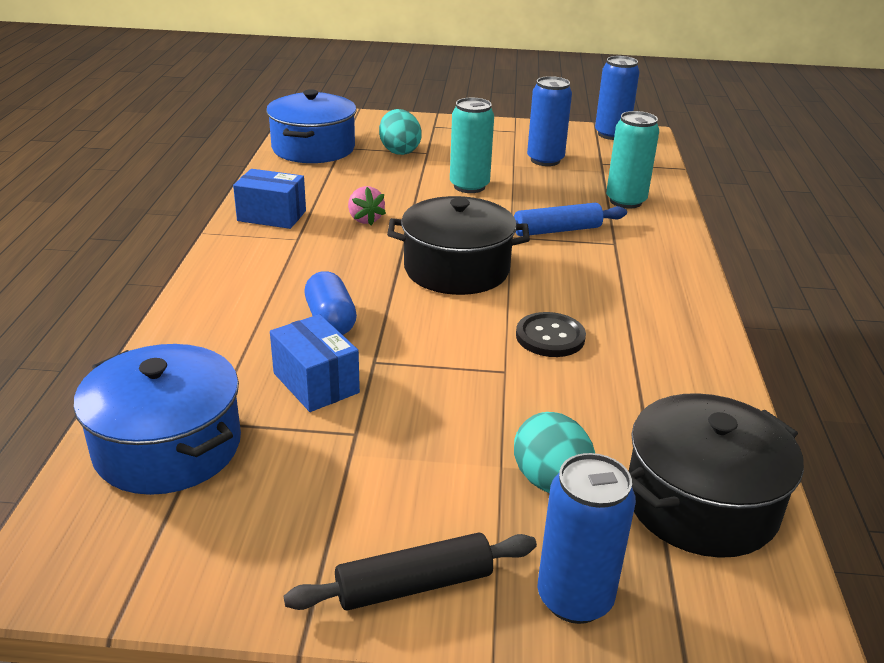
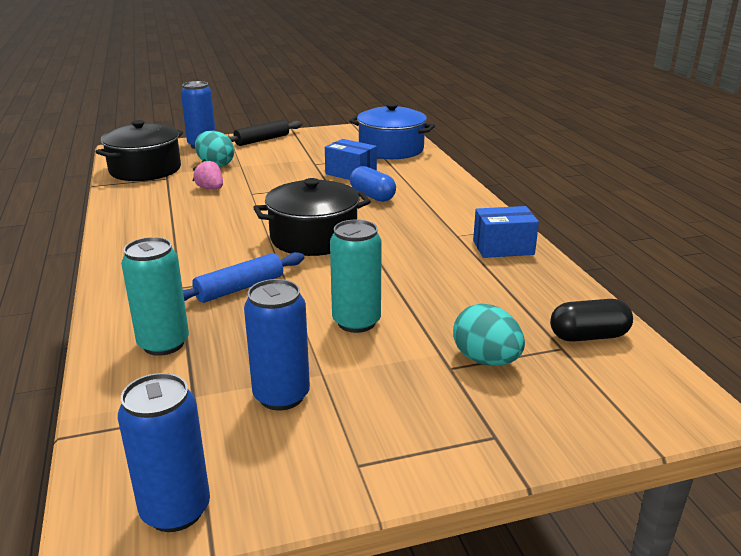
camera: 160 degrees right, 5 degrees down
blue pot [266,89,357,163] -> black capsule [550,299,633,342]
pink strawberry [348,186,386,225] -> pink strawberry moved to [193,159,223,189]
black button [516,312,586,357] -> none

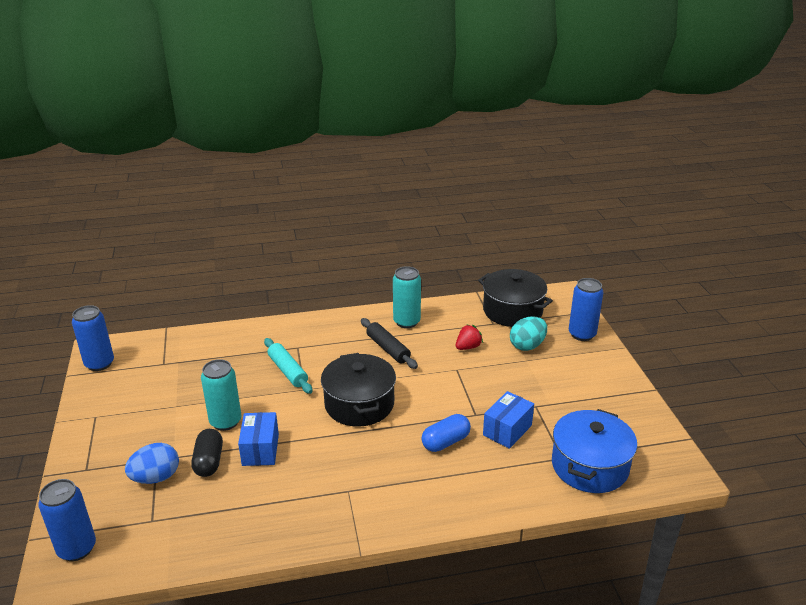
camera: 95 degrees right, 5 degrees up
turquoise can [121,237,189,356] -> turquoise can moved to [393,266,421,328]
blue rolling pin [183,252,304,303] -> turquoise rolling pin [264,338,312,394]
pink strawberry [193,159,223,189] -> red strawberry [456,324,483,350]
black rolling pin [228,120,302,146] -> black rolling pin moved to [361,318,418,369]
blue can [244,279,310,410] -> blue can moved to [38,479,96,561]
turquoise egg [453,303,525,366] -> blue egg [125,443,179,484]
blue box [473,206,539,258] -> blue box moved to [238,412,279,466]
black capsule [550,299,633,342] -> black capsule moved to [191,429,223,477]

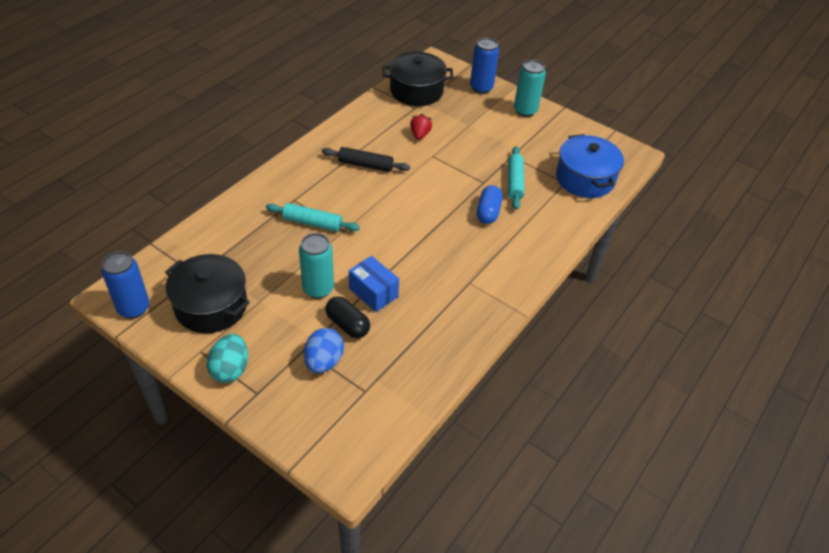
camera: 45 degrees left, 15 degrees up
blue can [38,479,96,561] -> none
black pot [321,353,396,427] -> black pot moved to [165,254,250,333]
turquoise can [393,266,421,328] -> turquoise can moved to [514,60,546,117]
blue box [483,391,534,449] -> turquoise rolling pin [508,146,524,210]
turquoise egg [510,316,547,351] -> turquoise egg moved to [207,334,248,383]

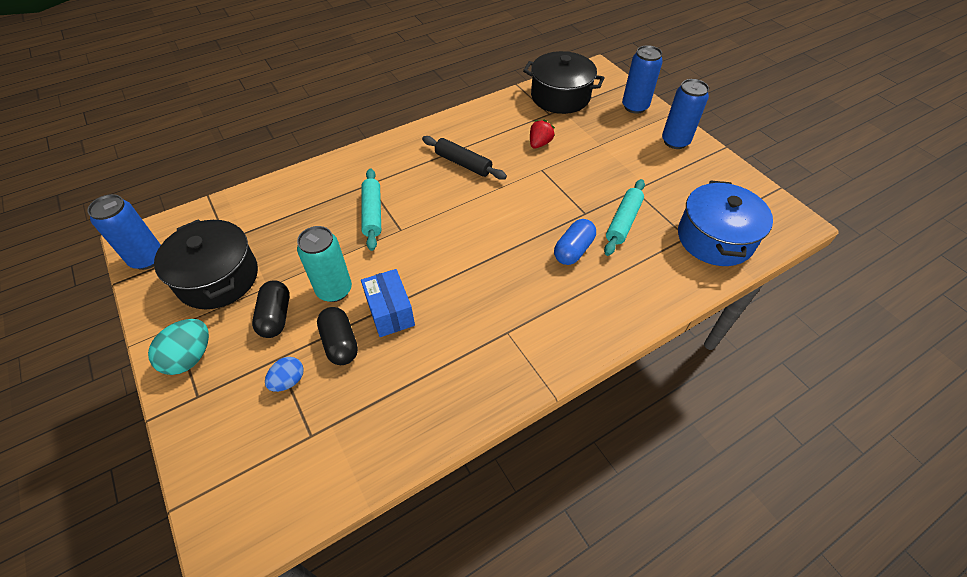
camera: 25 degrees right, 5 degrees up
turquoise rolling pin [266,203,360,232] -> turquoise rolling pin turned 45 degrees clockwise [361,168,381,251]
blue egg [304,328,344,373] -> blue egg [265,357,304,392], size x0.65
turquoise can [514,60,546,117] -> blue can [662,79,709,149]
none -> black capsule [252,280,289,338]

